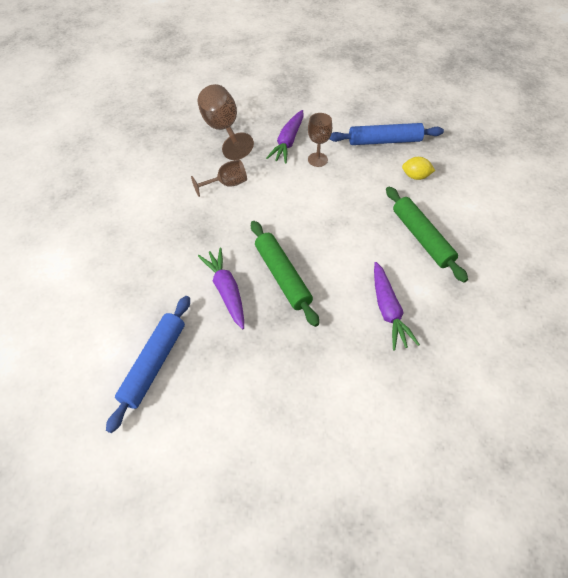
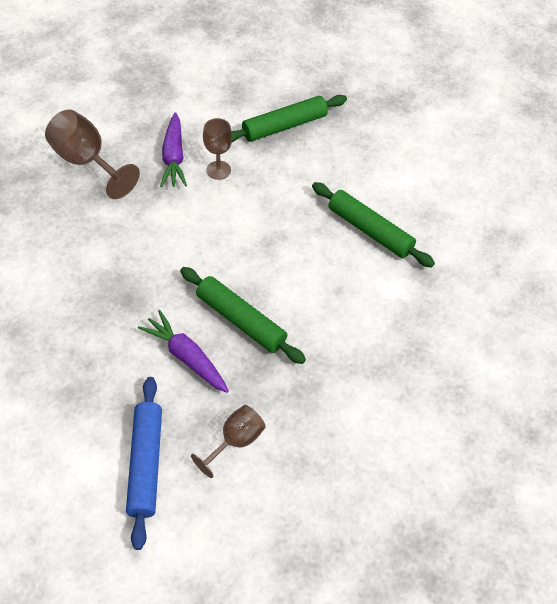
camera: 25 degrees left, 0 degrees up
brown goblet [191,160,247,197] -> brown goblet moved to [191,405,266,478]
blue rolling pin [329,123,444,145] -> green rolling pin [232,95,347,142]
purple carrot [374,262,420,351] -> none
yellow lemon [402,157,435,180] -> none

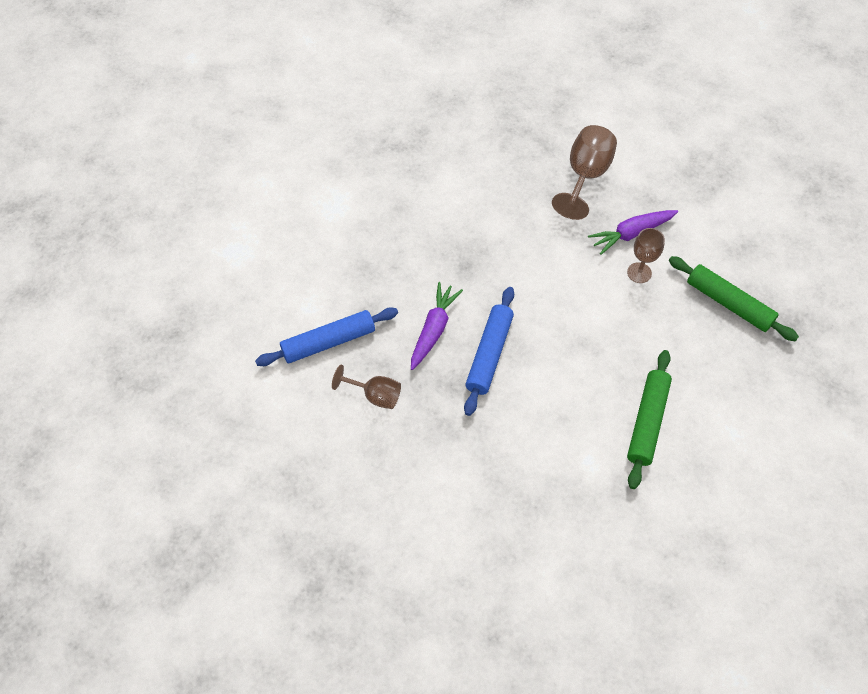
camera: 70 degrees right, 5 degrees up
green rolling pin [180,267,306,364] -> blue rolling pin [464,287,514,416]

